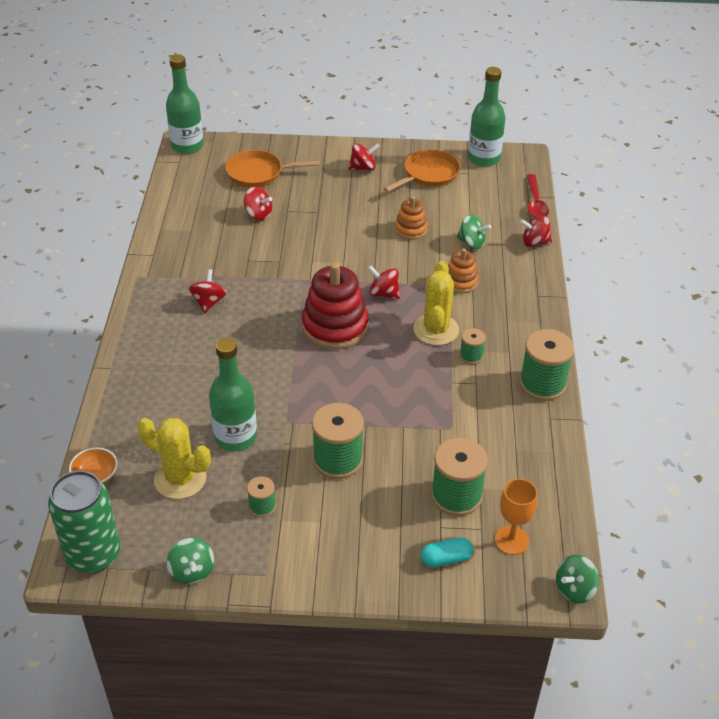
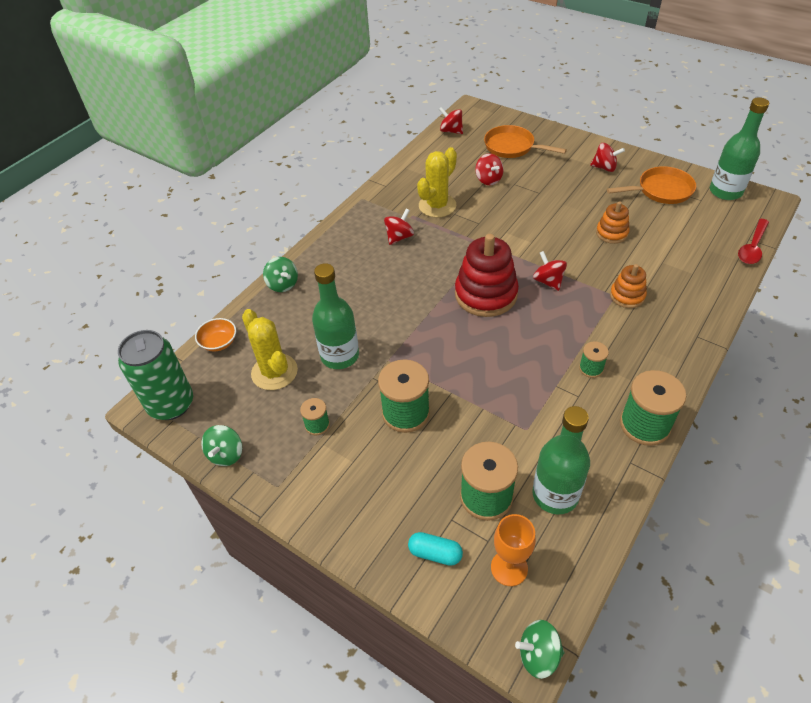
camera: 35 degrees right, 5 degrees up
green bottle [166,54,204,154] -> green bottle moved to [532,406,590,514]
yellow cactus [413,261,459,345] -> yellow cactus moved to [417,147,457,218]
green spinning top [456,215,491,249] -> green spinning top moved to [263,257,298,292]
red spinning top [520,216,552,247] -> red spinning top moved to [439,107,463,134]

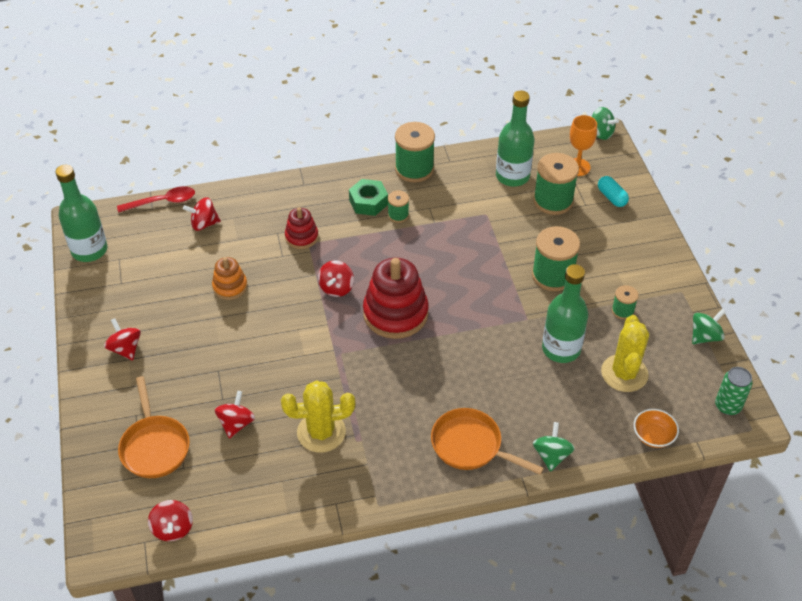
camera: 140 degrees left, 0 degrees up
green can [118,330,193,420] -> green can [715,367,753,415], size x0.57
red spinning top [384,208,414,245] -> red spinning top moved to [183,197,221,231]
orange pan [607,166,696,204] -> orange pan moved to [431,408,544,475]
orange stacking toy [610,264,647,308] -> red stacking toy [285,207,318,249]
none -> green nut [349,179,388,216]

